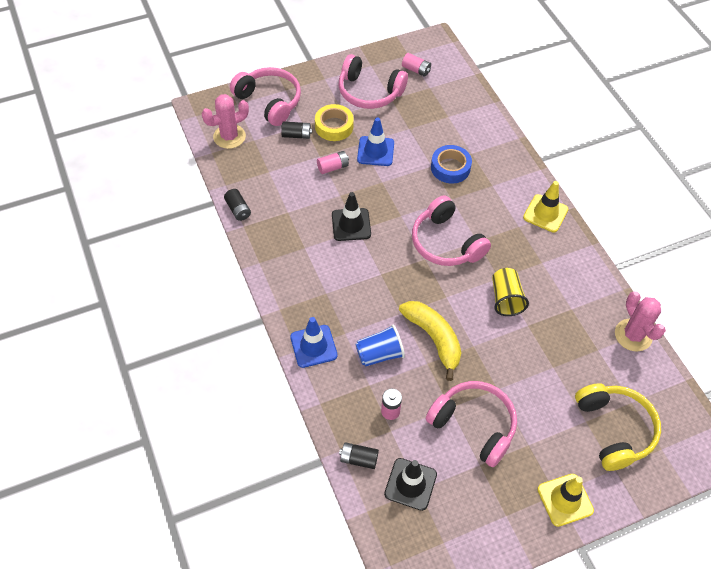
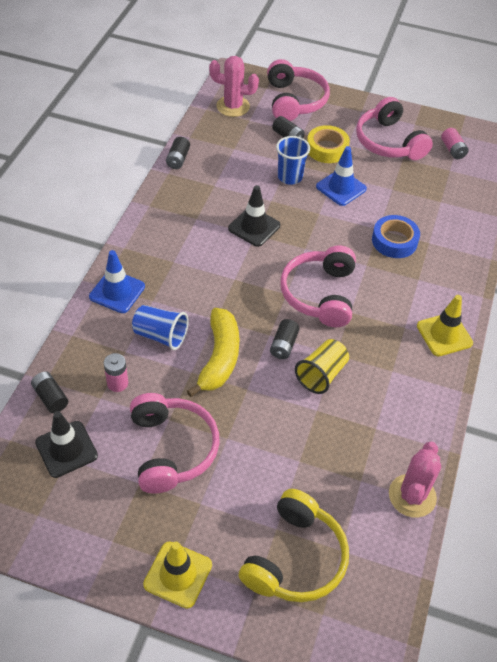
camera: 40 degrees right, 5 degrees down
pink battery [317,151,349,174] -> blue cup [276,136,310,185]
none -> black battery [270,319,300,359]

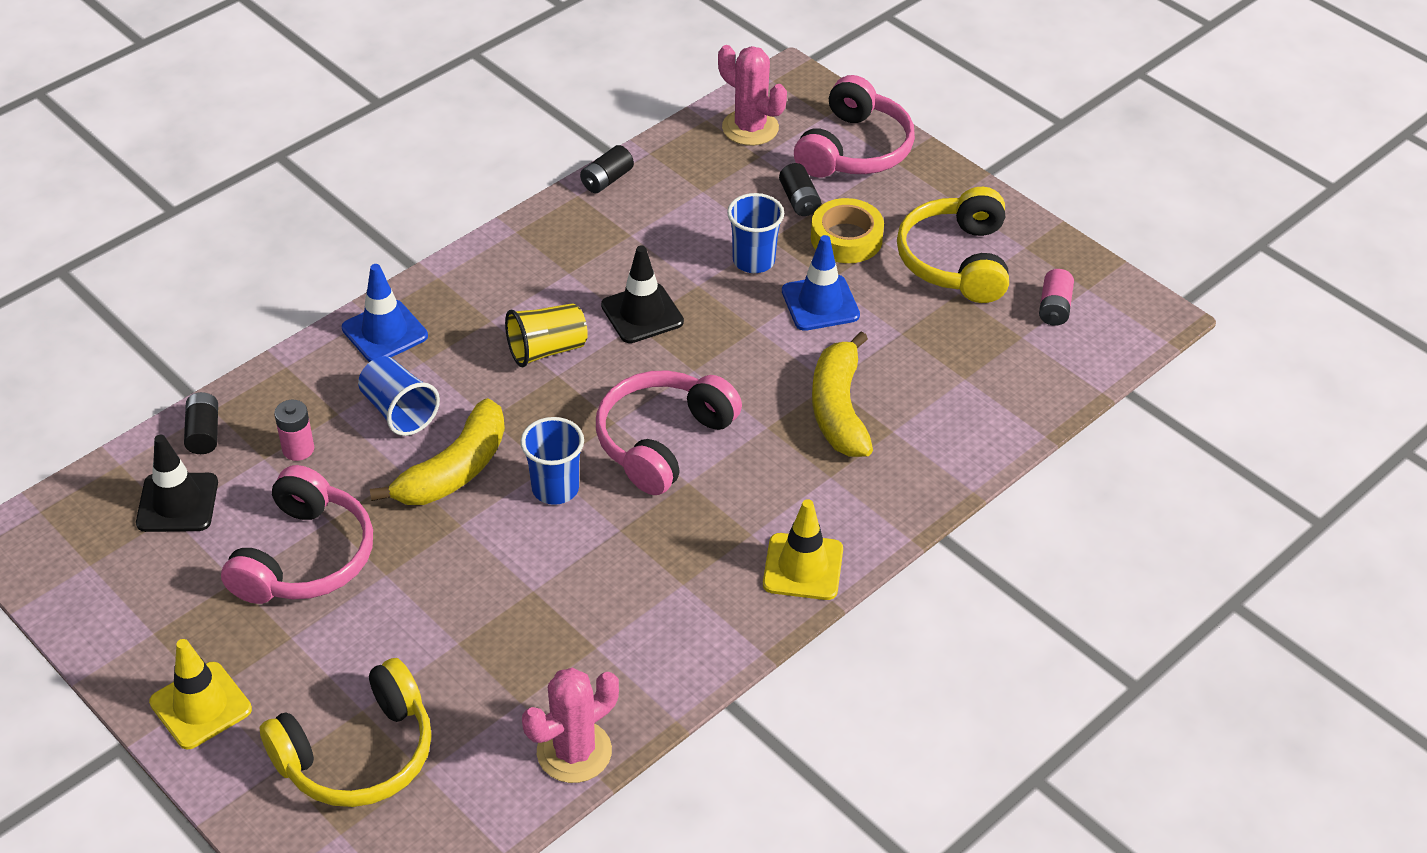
camera: 30 degrees right, 5 degrees down
black battery [270,319,300,359] -> blue cup [520,417,584,505]
yellow cup [295,339,349,394] -> yellow cup moved to [505,303,588,367]
pink headphones [356,97,433,160] -> yellow headphones [897,187,1009,303]
blue tape [372,215,420,258] -> yellow banana [812,332,873,457]

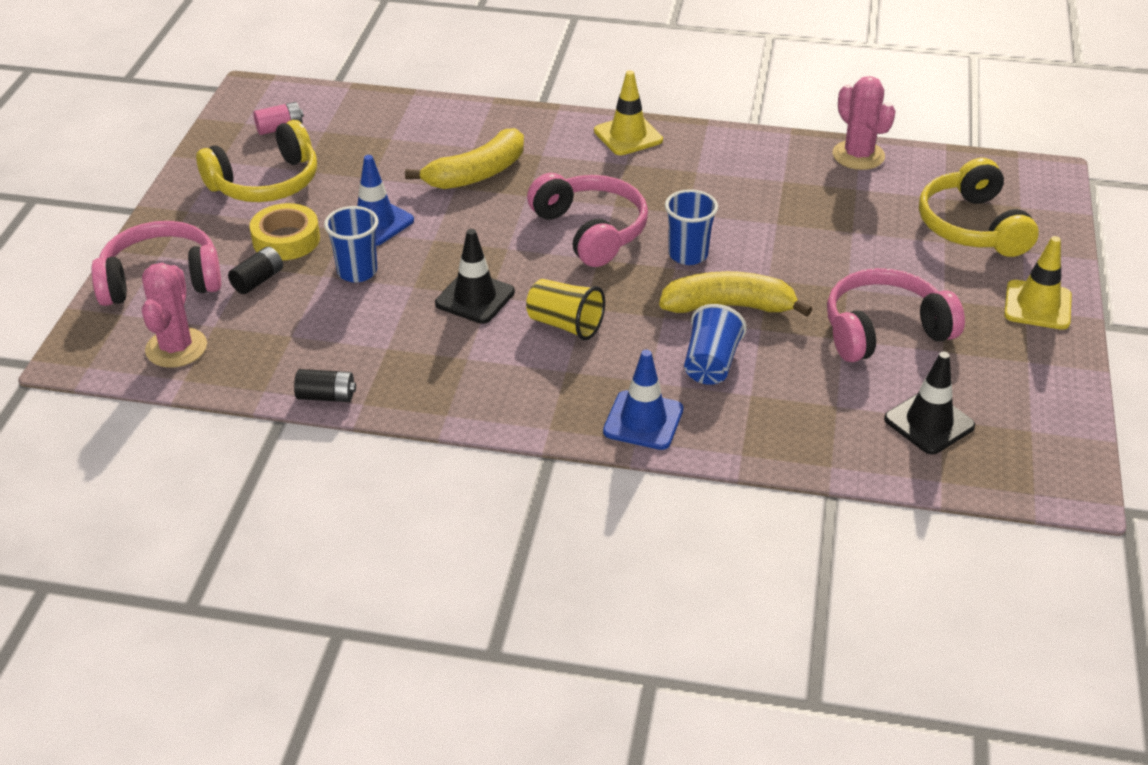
camera: 125 degrees left, 5 degrees down
black battery [184,392,218,454] -> none
yellow headphones [260,658,432,807] -> yellow headphones turned 120 degrees counterclockwise [919,158,1039,257]
pink battery [274,400,314,461] -> none
pink cactus [522,668,619,783] -> pink cactus turned 45 degrees clockwise [833,76,896,170]
pink headphones [596,371,742,495] -> pink headphones turned 120 degrees counterclockwise [527,173,648,267]

